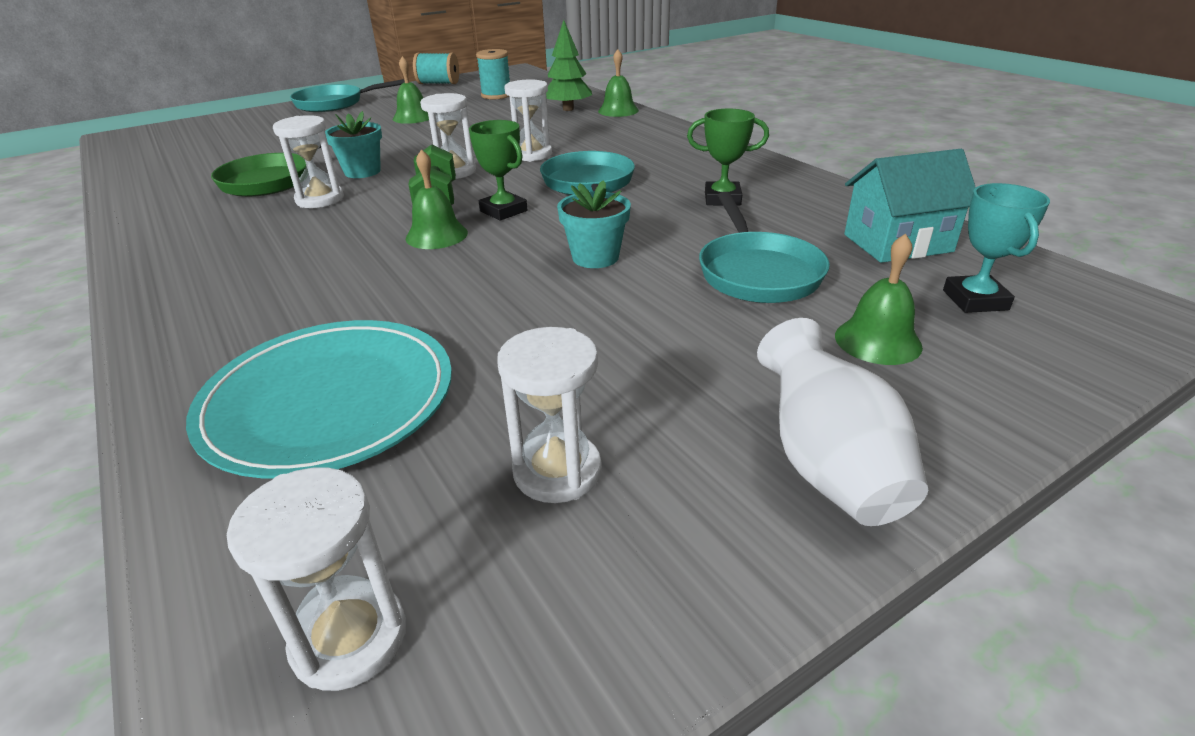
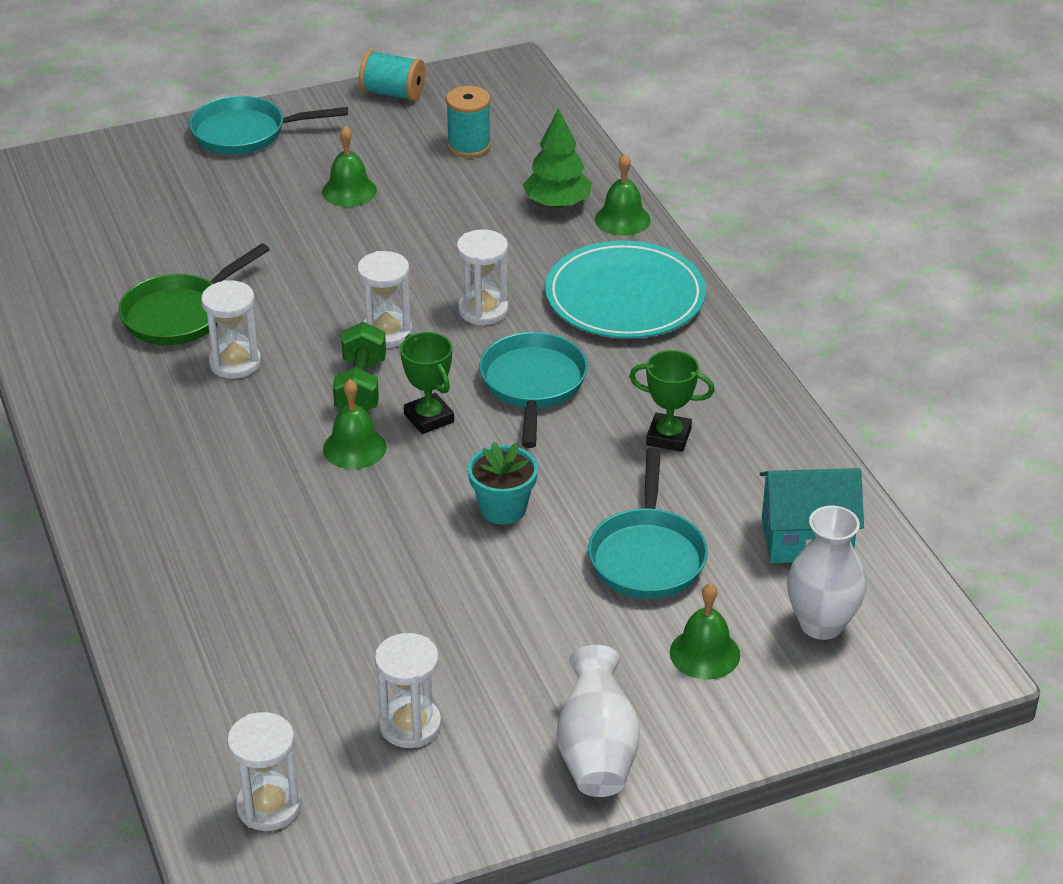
camera: 10 degrees right, 5 degrees up
turquoise plate [186,320,452,478] -> turquoise plate moved to [545,241,706,339]
turquoise flower pot [325,111,382,178] -> none
turquoise trophy [943,183,1050,313] -> white vase [787,506,867,640]

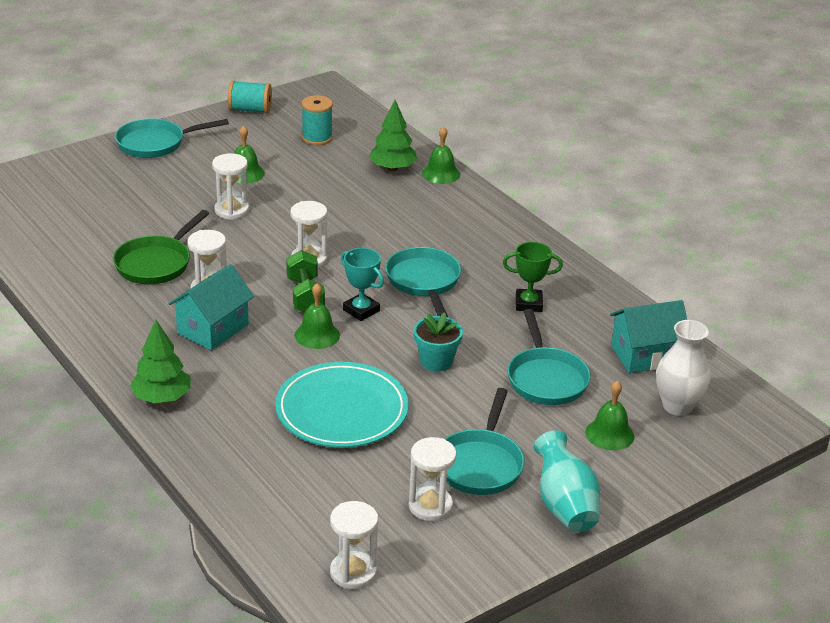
camera: 15 degrees left, 5 degrees down
green trophy [400,332,454,434] -> turquoise trophy [341,248,384,321]
white hourglass [457,229,509,325] -> white hourglass moved to [212,153,249,220]
turquoise plate [545,241,706,339] -> turquoise plate moved to [275,362,409,448]
white vase [556,645,640,797] -> turquoise vase [533,430,600,532]
none -> green tree [130,320,191,403]
none -> turquoise house [169,264,254,350]
none -> turquoise pan [445,388,525,495]

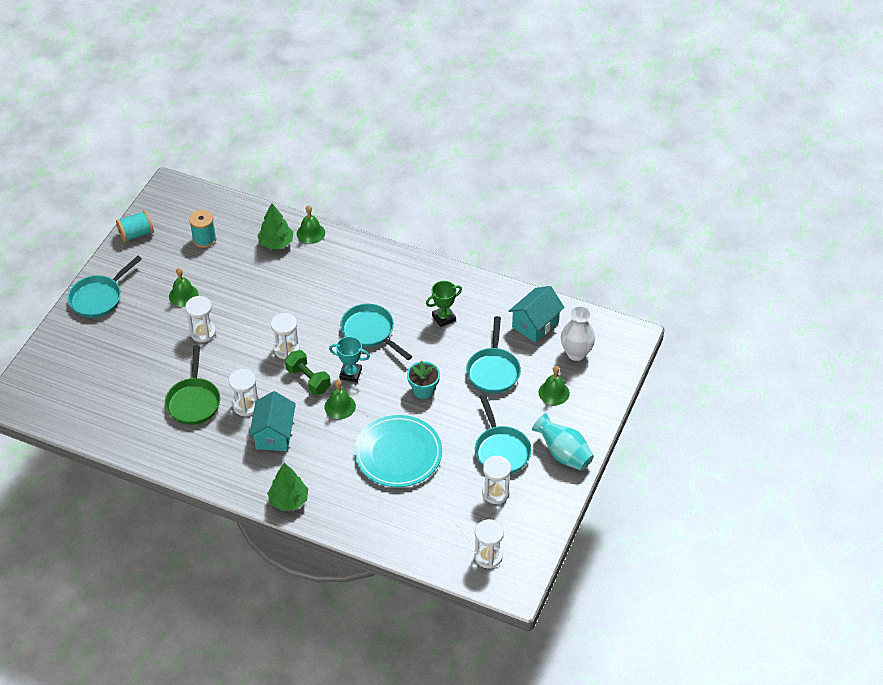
camera: 30 degrees left, 15 degrees up
turquoise pan [507,309,591,405] -> turquoise pan turned 45 degrees clockwise [466,316,521,393]

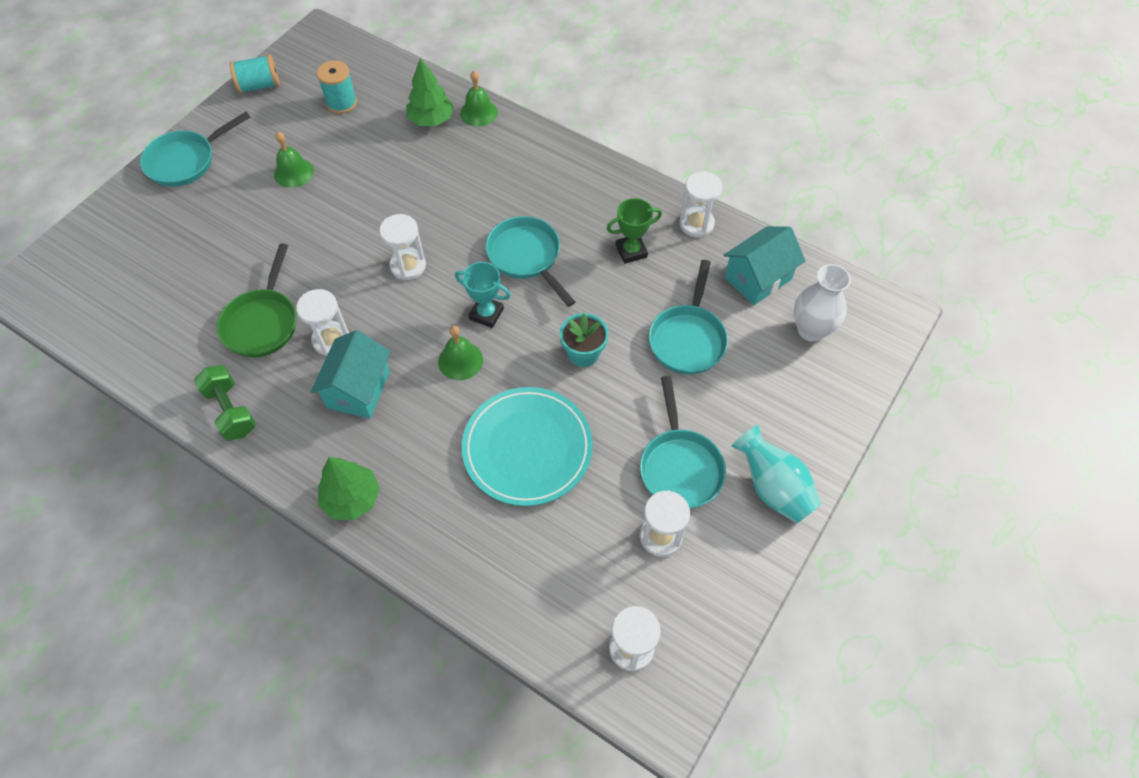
camera: 10 degrees right, 10 degrees up
white hourglass [185,296,216,342] -> white hourglass moved to [679,172,723,237]
green dumbbell [285,350,331,395] -> green dumbbell moved to [194,365,256,441]
green bell [539,366,570,405] -> none

